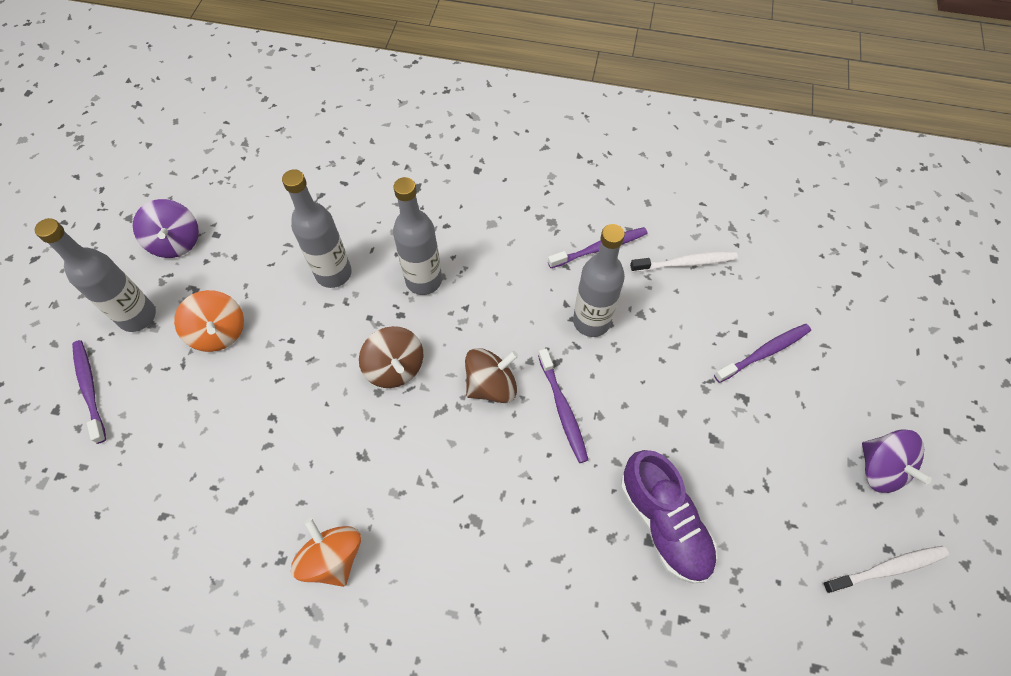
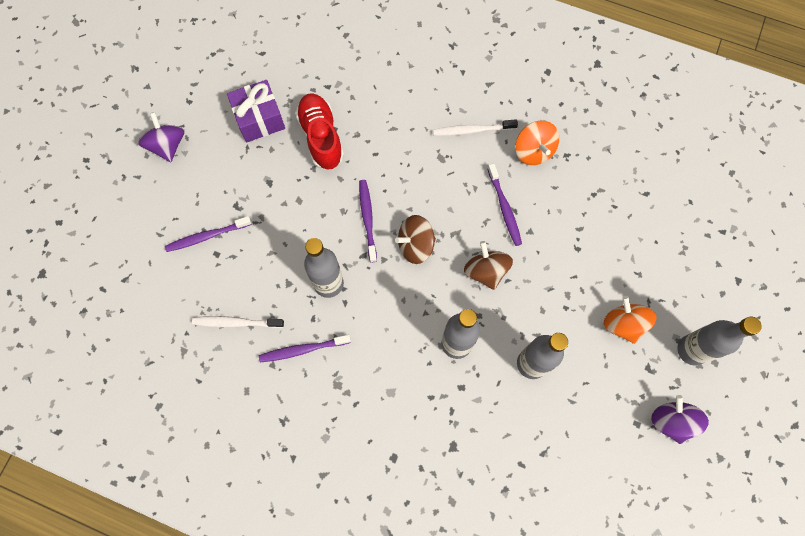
camera: 170 degrees left, 10 degrees up
purple toothbrush [72,340,106,444] -> purple toothbrush moved to [488,164,522,246]
purple shoe [621,450,717,584] -> red shoe [295,93,344,170]
white toothbrush [822,546,949,593] -> white toothbrush moved to [433,119,518,136]
none -> purple gift [227,80,285,142]

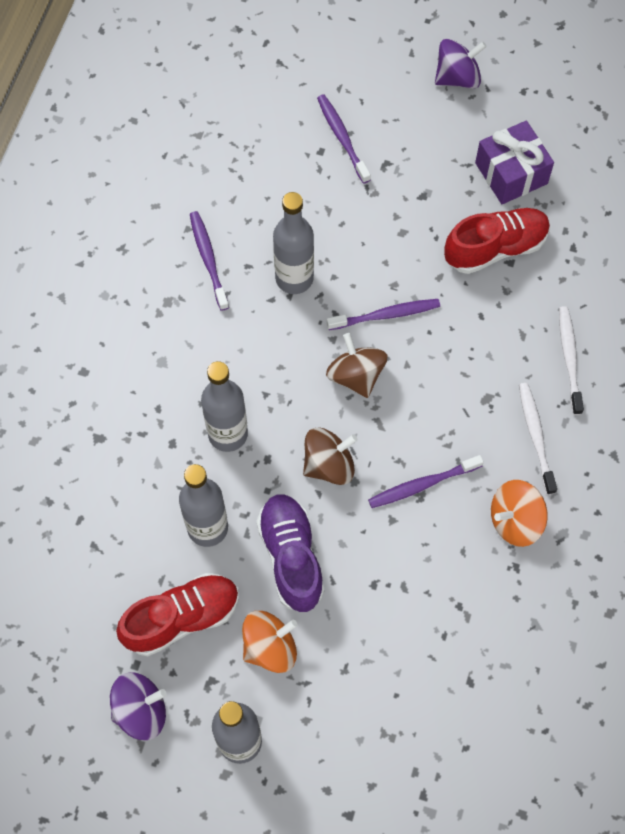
camera: 85 degrees right, 5 degrees down
white toothbrush [192,316,284,328] -> white toothbrush moved to [559,306,584,415]
none -> red shoe [116,573,239,656]
none -> purple shoe [257,494,325,612]

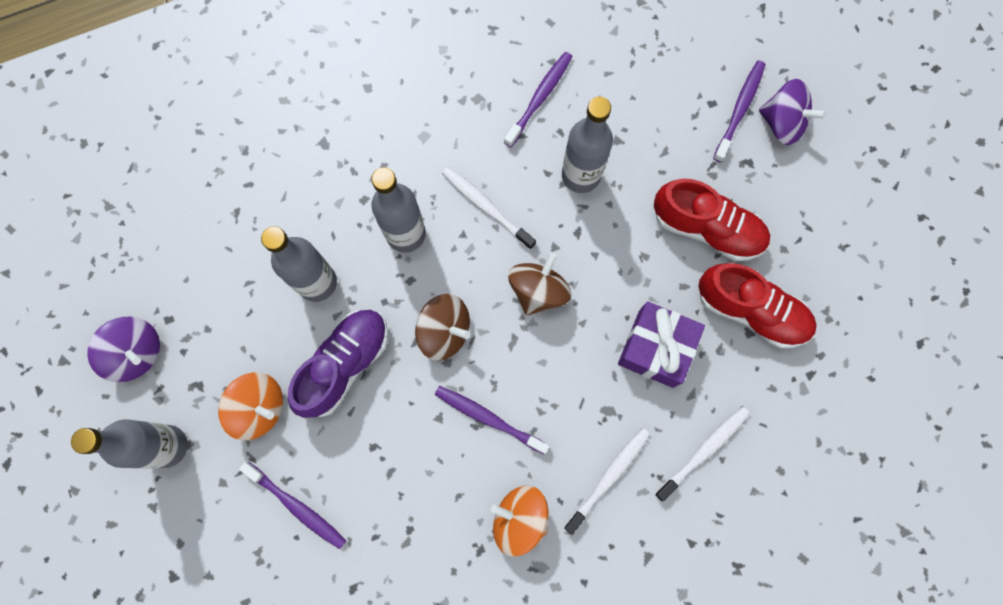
camera: 50 degrees right, 10 degrees up
red shoe [116,573,239,656] -> red shoe moved to [654,179,770,261]
purple toothbrush [327,299,440,330] -> purple toothbrush moved to [239,462,346,549]
purple spinning top [435,39,487,89] -> purple spinning top moved to [759,79,827,145]
purple gift [475,121,554,204] -> purple gift moved to [618,301,705,388]
none -> white toothbrush [442,167,536,250]

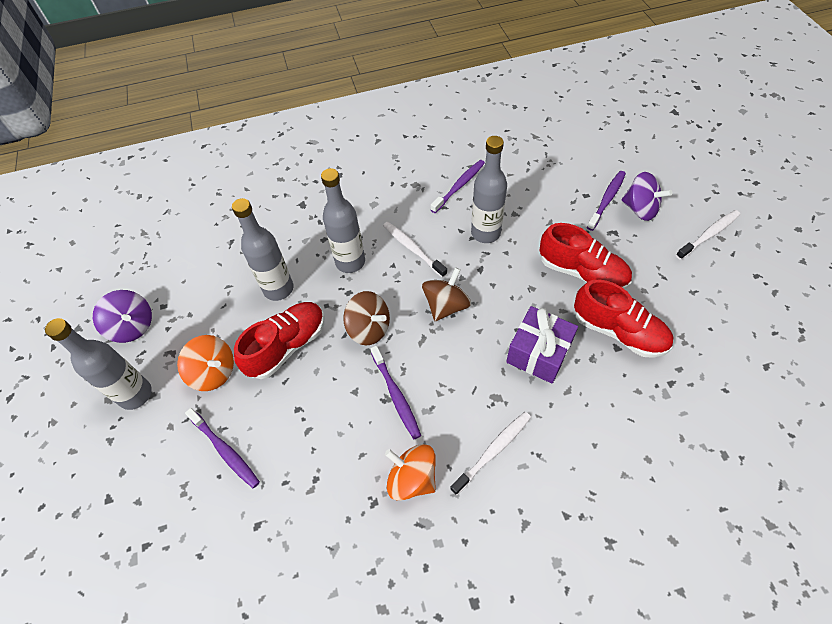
camera: 10 degrees right, 20 degrees down
purple shoe [288,310,388,418] -> red shoe [234,302,325,379]
purple toothbrush [435,386,550,454] -> purple toothbrush turned 150 degrees counterclockwise [370,346,421,439]
white toothbrush [655,406,750,501] -> white toothbrush moved to [676,210,740,260]

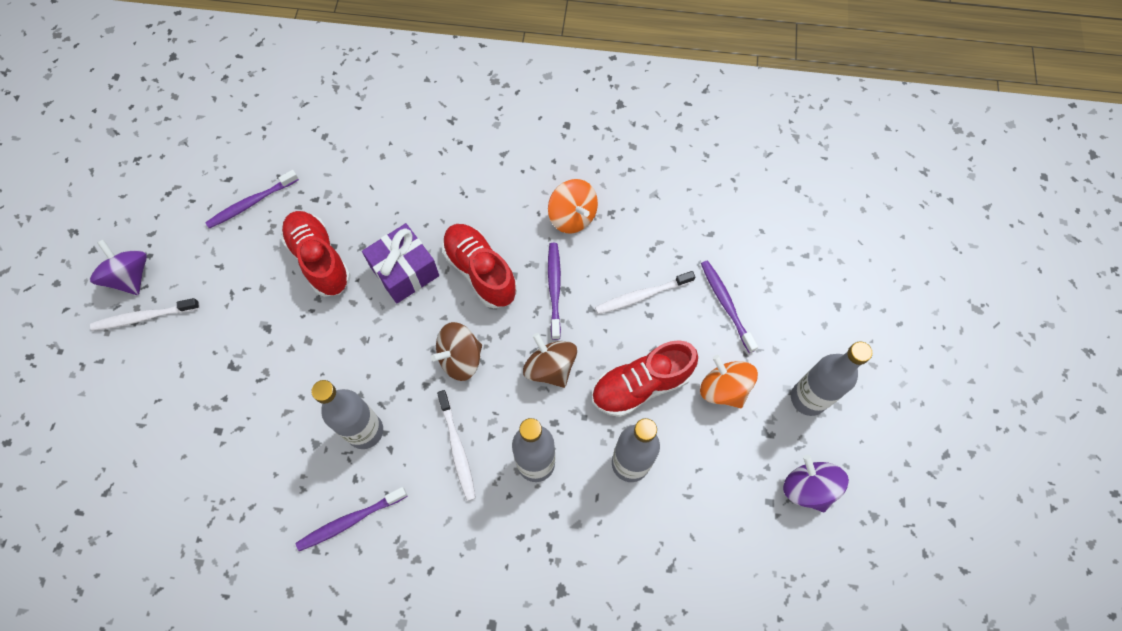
camera: 160 degrees left, 10 degrees up
white toothbrush [450,412,531,495] -> white toothbrush moved to [595,271,695,314]
red shoe [540,223,632,289] -> red shoe moved to [442,224,517,308]
purple toothbrush [587,171,626,231] -> purple toothbrush moved to [205,170,299,229]
purple spinning top [622,172,672,221] -> purple spinning top moved to [90,239,147,295]

